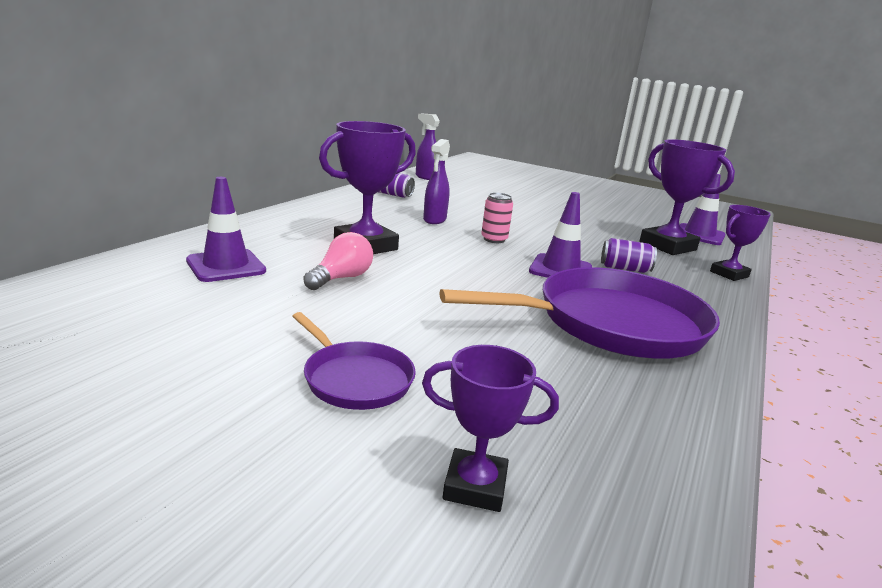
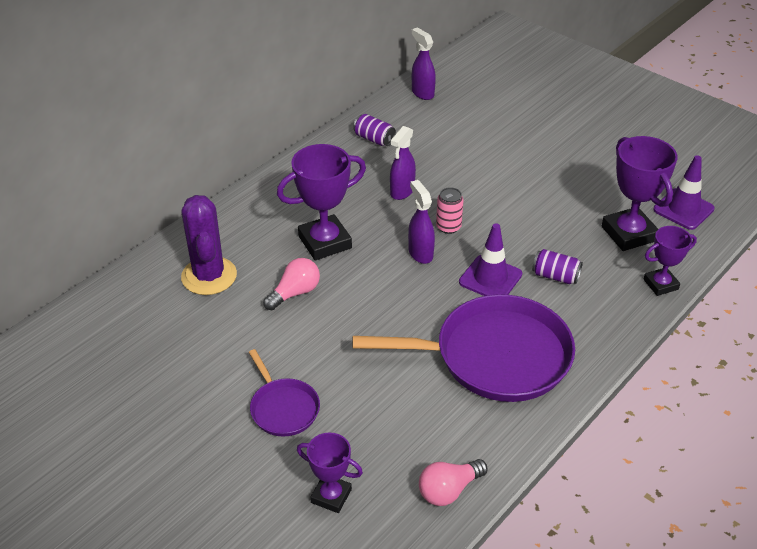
camera: 15 degrees right, 20 degrees up
purple traffic cone [186,177,266,282] -> purple cactus [181,195,237,295]
none -> purple spray bottle [408,180,435,264]
none -> pink light bulb [419,459,488,506]

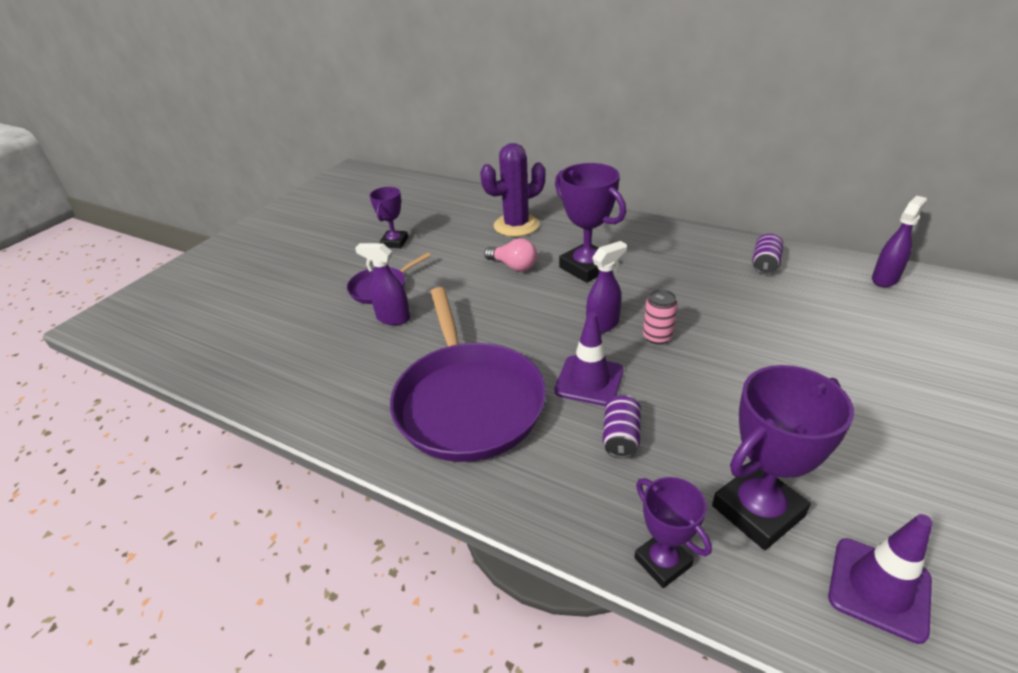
camera: 80 degrees right, 5 degrees down
purple trophy [297,433,363,513] -> purple trophy moved to [369,187,408,248]
purple spray bottle [390,126,416,200] -> purple spray bottle moved to [355,243,410,325]
pink light bulb [419,459,488,506] -> none

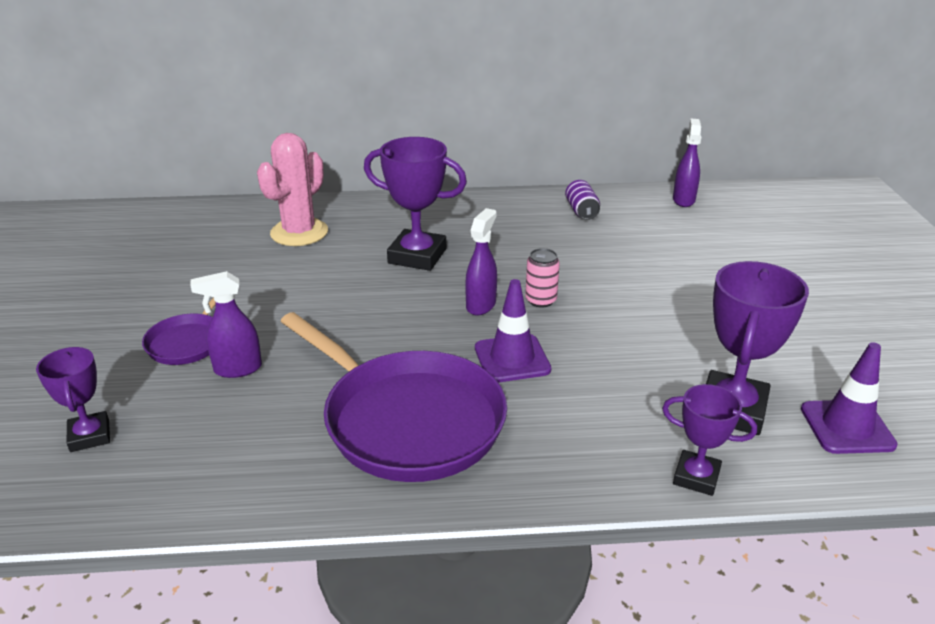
camera: 35 degrees left, 5 degrees down
purple trophy [369,187,408,248] -> purple trophy moved to [36,347,110,452]
purple cactus [480,143,546,237] -> pink cactus [257,133,328,246]
pink light bulb [484,238,537,271] -> none
purple can [603,394,641,459] -> none

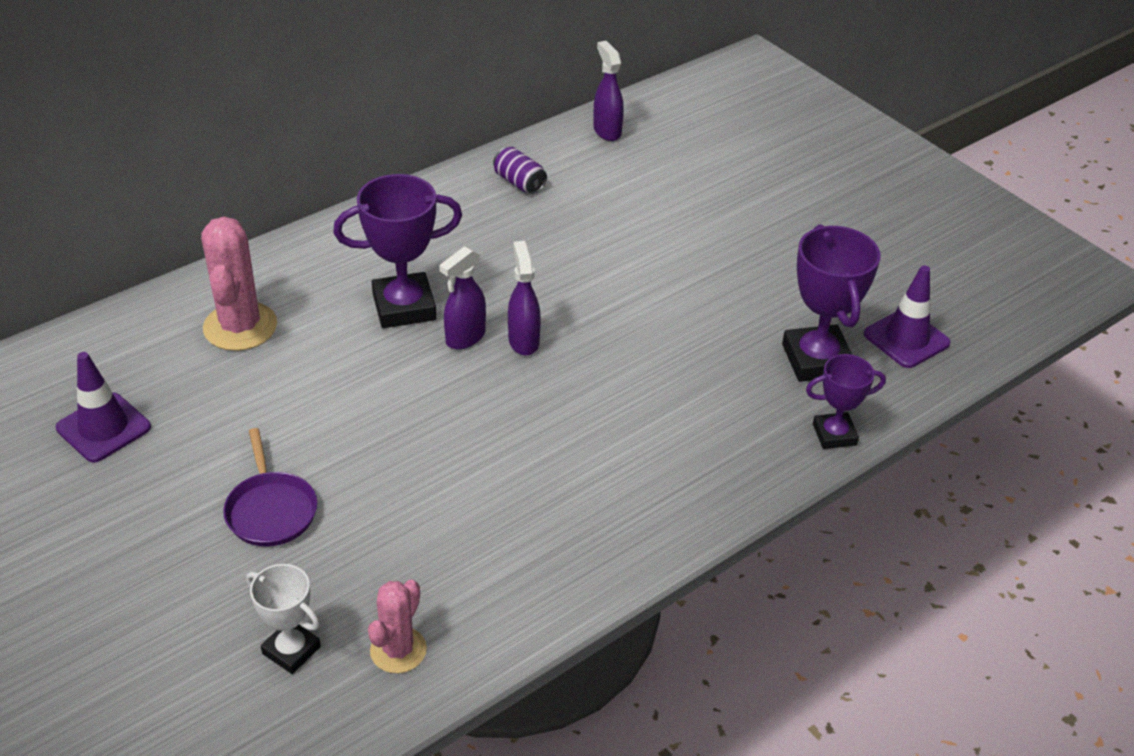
camera: 35 degrees left, 10 degrees up
purple trophy [36,347,110,452] -> white trophy [246,564,321,674]
purple spray bottle [190,271,262,378] -> purple spray bottle moved to [439,246,486,349]
purple pan [280,312,507,482] -> none
purple traffic cone [475,279,551,383] -> purple traffic cone moved to [56,352,151,462]
pink can [525,248,560,308] -> none
none -> pink cactus [368,579,427,673]

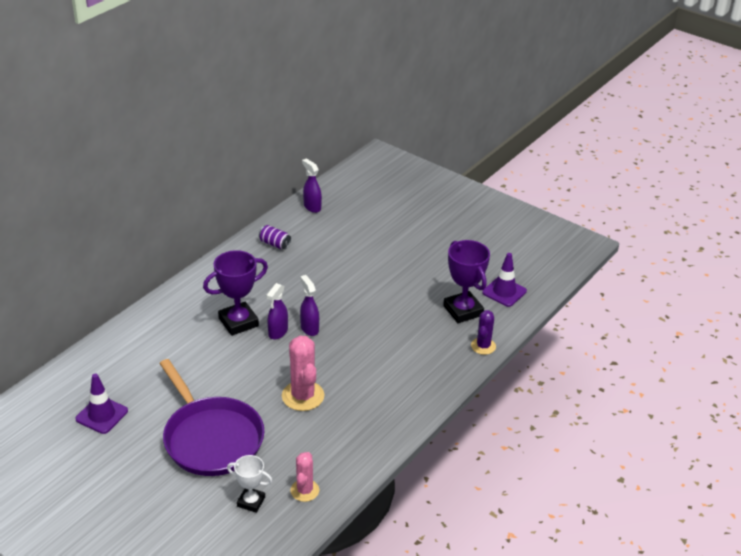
camera: 15 degrees left, 5 degrees down
pink cactus [201,216,277,351] -> pink cactus moved to [282,336,324,411]
purple pan [223,428,317,547] -> purple pan [159,359,264,476], size x2.03
purple trophy [806,354,886,449] -> purple cactus [471,310,496,355]

